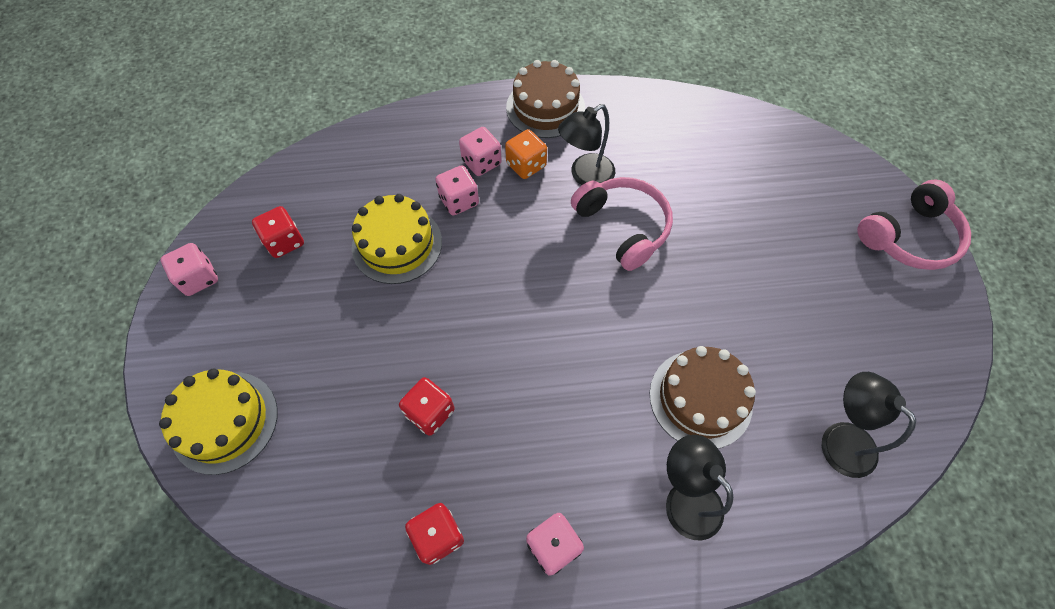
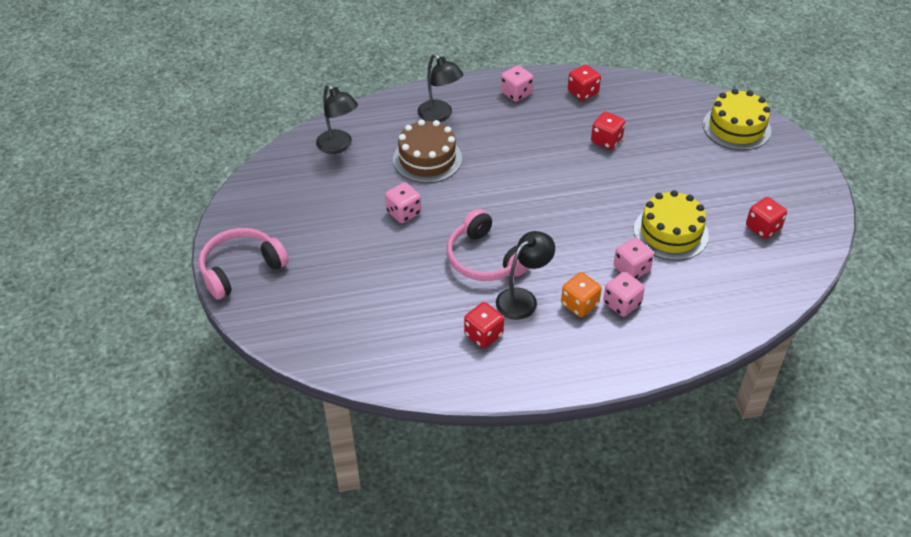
camera: 175 degrees right, 15 degrees down
pink dice [161,243,218,296] -> pink dice moved to [385,182,421,223]
brown cake [506,60,585,138] -> none
none -> red dice [464,302,504,348]

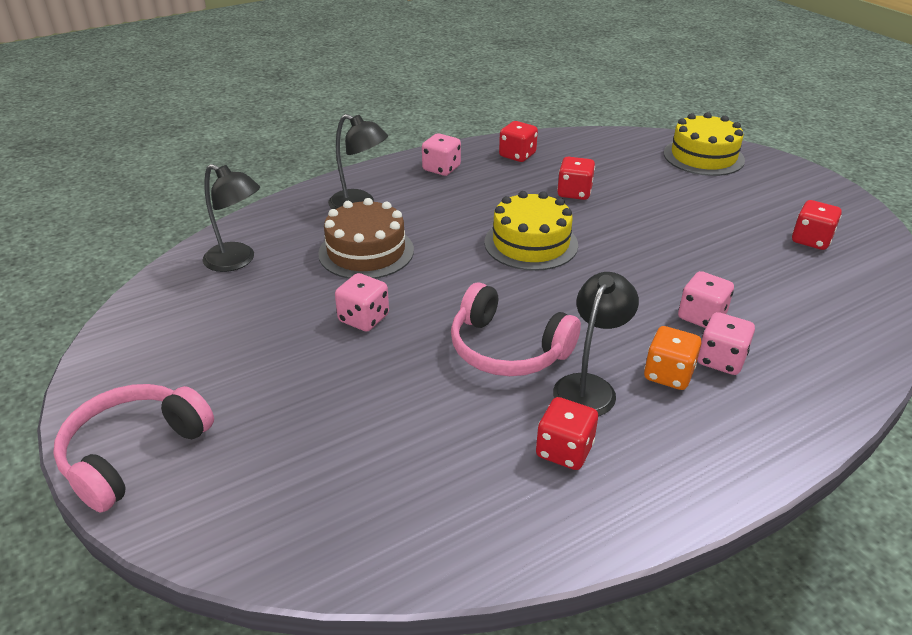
camera: 20 degrees left, 10 degrees down
yellow cake [634,190,709,260] -> yellow cake moved to [484,191,578,271]

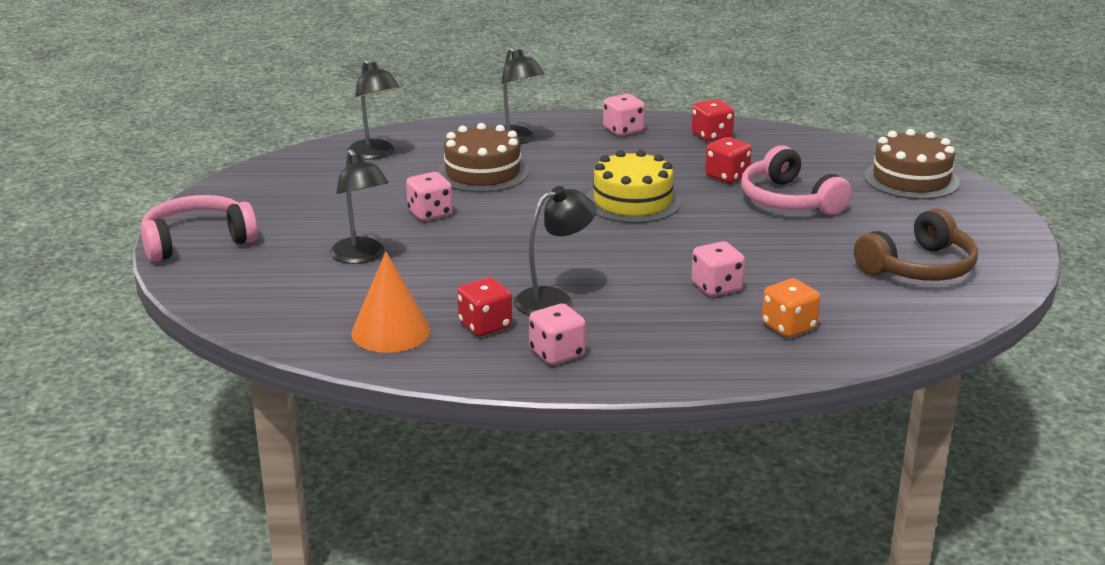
camera: 30 degrees right, 10 degrees down
pink headphones [451,282,581,376] -> pink headphones moved to [741,145,852,215]
orange dice [644,326,701,390] -> orange dice moved to [762,278,820,338]
yellow cake [664,112,745,176] -> brown cake [864,129,960,200]
pink dice [697,312,755,375] -> pink dice moved to [529,303,586,365]
red dice [792,200,842,250] -> brown headphones [854,208,978,281]
none -> black lamp [330,149,388,264]
none -> orange cone [351,251,431,353]

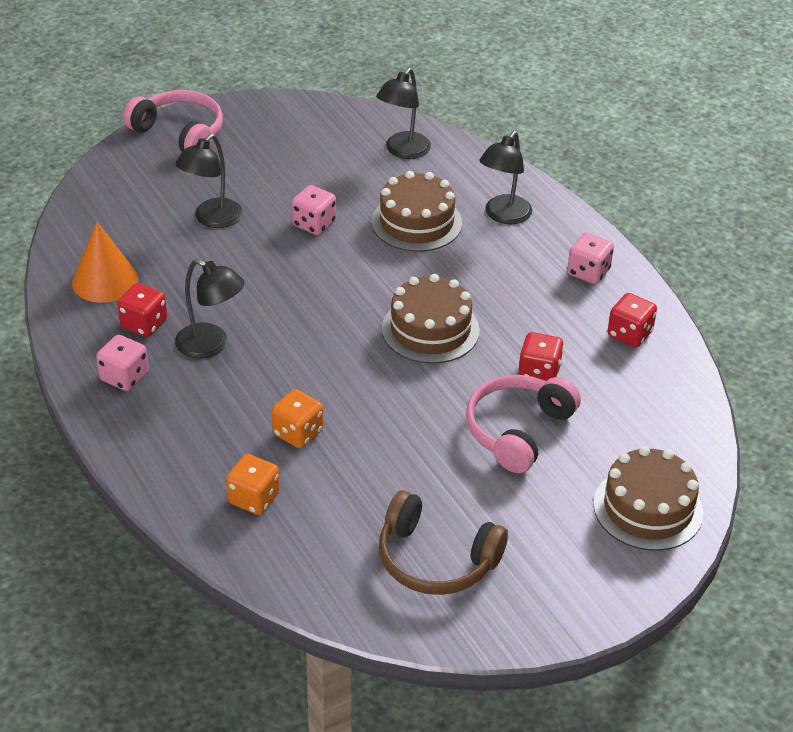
camera: 60 degrees right, 15 degrees up
yellow cake [586,150,681,223] -> brown cake [382,274,480,364]
pink dice [691,241,745,296] -> orange dice [272,389,323,448]

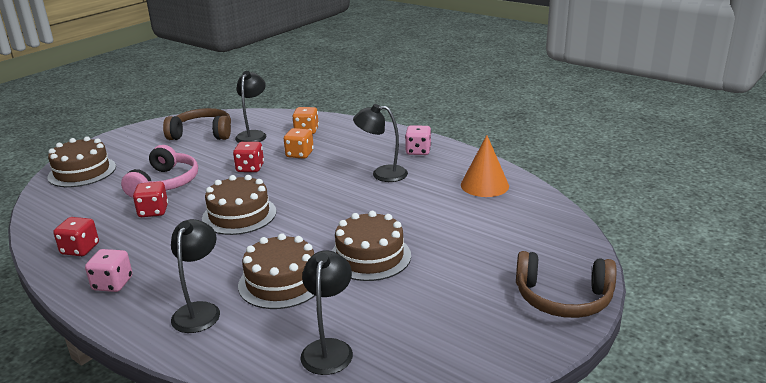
camera: 160 degrees right, 15 degrees down
red dice [117,283,167,337] -> red dice moved to [233,142,264,172]
pink headphones [123,90,223,152] -> brown headphones [516,251,616,318]
black lamp [175,134,243,228] -> black lamp moved to [235,71,266,143]
pink dice [292,185,336,235] -> brown cake [332,211,411,281]

